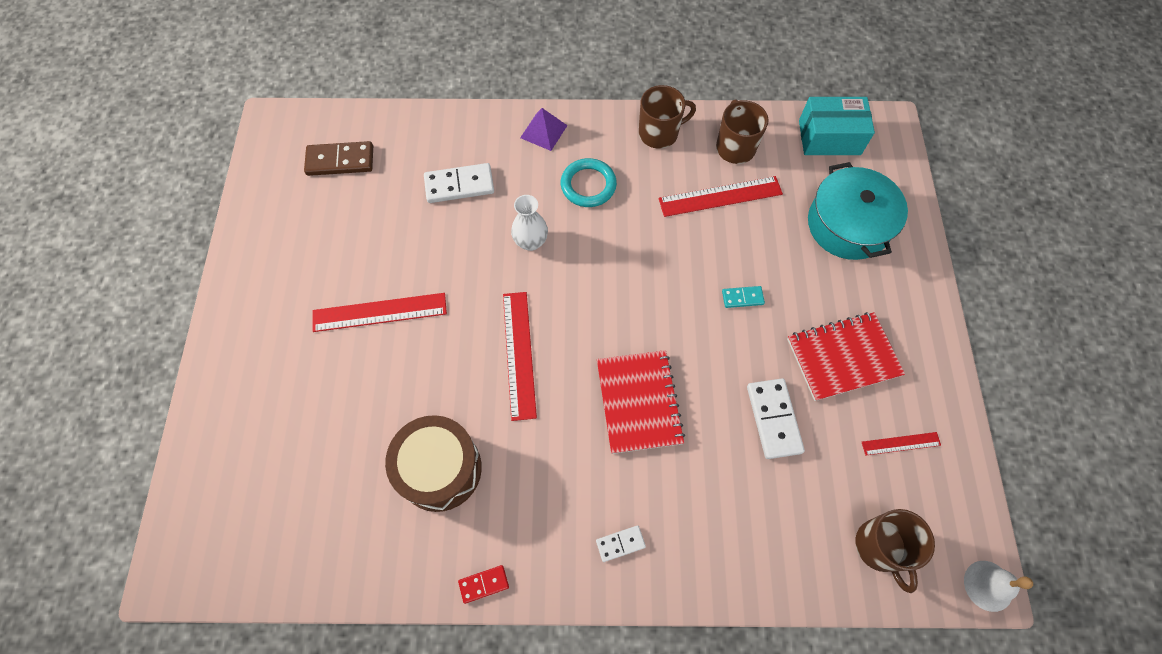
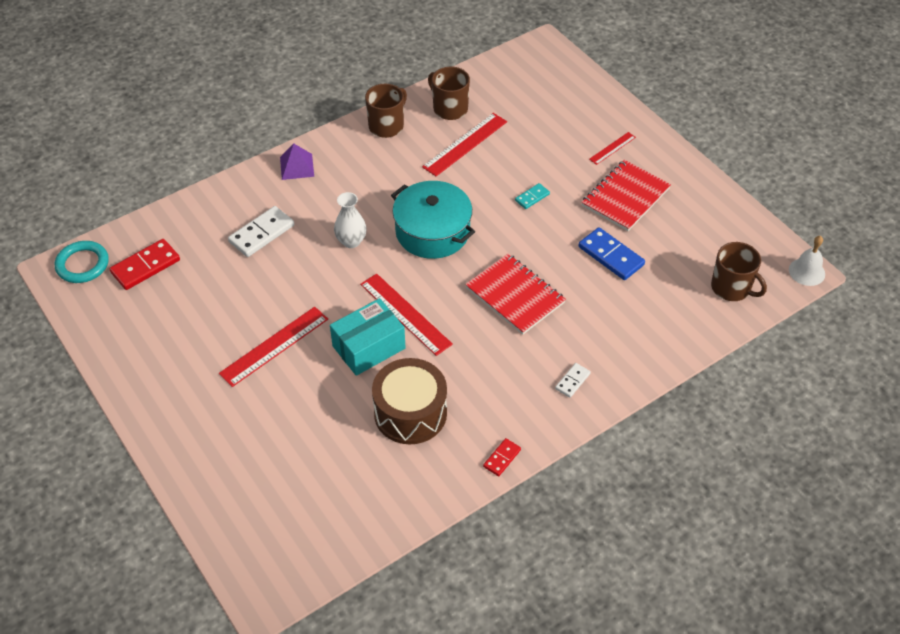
camera: 35 degrees left, 15 degrees down
brown domino [304,141,373,176] -> red domino [110,239,180,290]
turquoise ring [561,158,617,207] -> turquoise ring moved to [55,241,109,283]
white domino [747,378,805,459] -> blue domino [578,227,645,280]
turquoise box [799,97,875,155] -> turquoise box moved to [330,298,405,376]
turquoise pot [808,162,908,260] -> turquoise pot moved to [391,181,475,259]
red ruler [862,432,941,455] -> red ruler moved to [589,132,636,165]

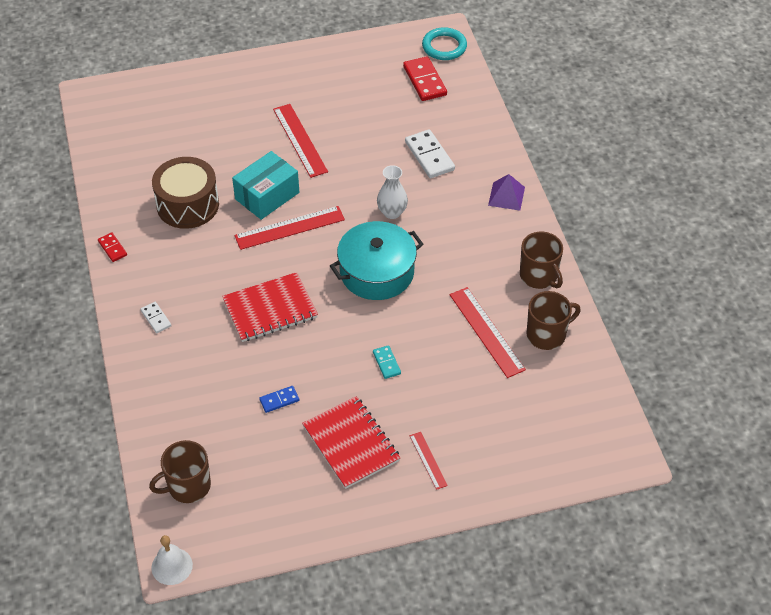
camera: 110 degrees right, 0 degrees up
turquoise box [330,298,405,376] -> turquoise box turned 60 degrees clockwise [232,151,299,220]
blue domino [578,227,645,280] -> blue domino [259,386,299,413], size x0.55

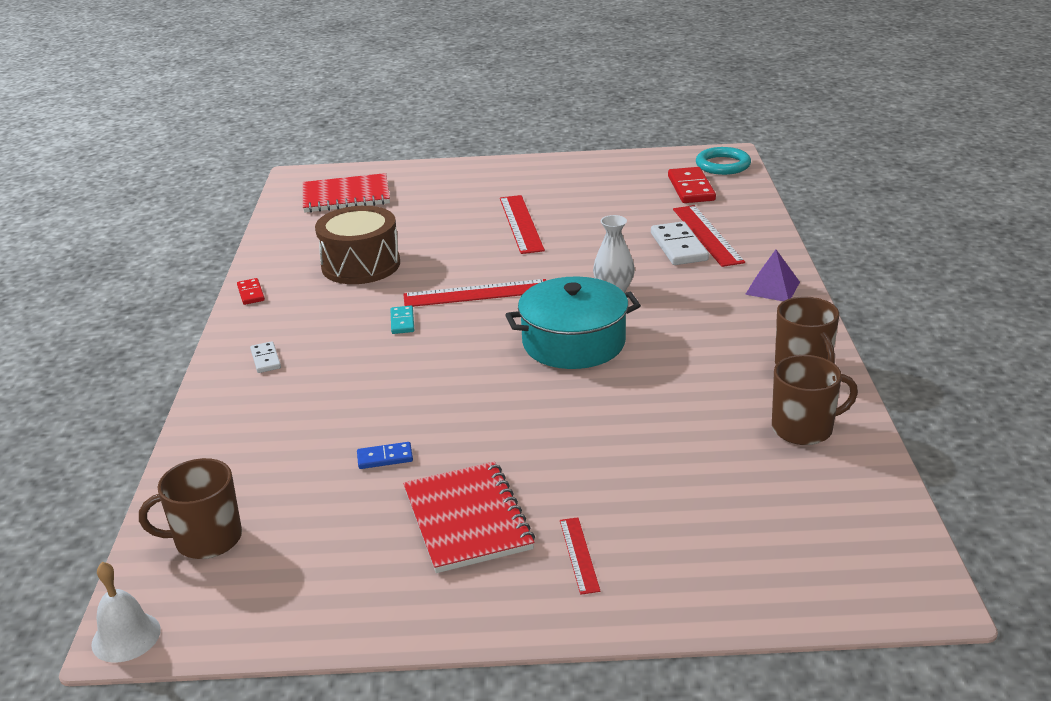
camera: 15 degrees right, 20 degrees down
red notebook [222,272,318,342] -> red notebook moved to [303,173,390,213]
turquoise box [232,151,299,220] -> none
turquoise domino [373,345,401,379] -> turquoise domino moved to [391,306,414,334]
red ruler [450,287,526,378] -> red ruler moved to [673,205,745,267]

